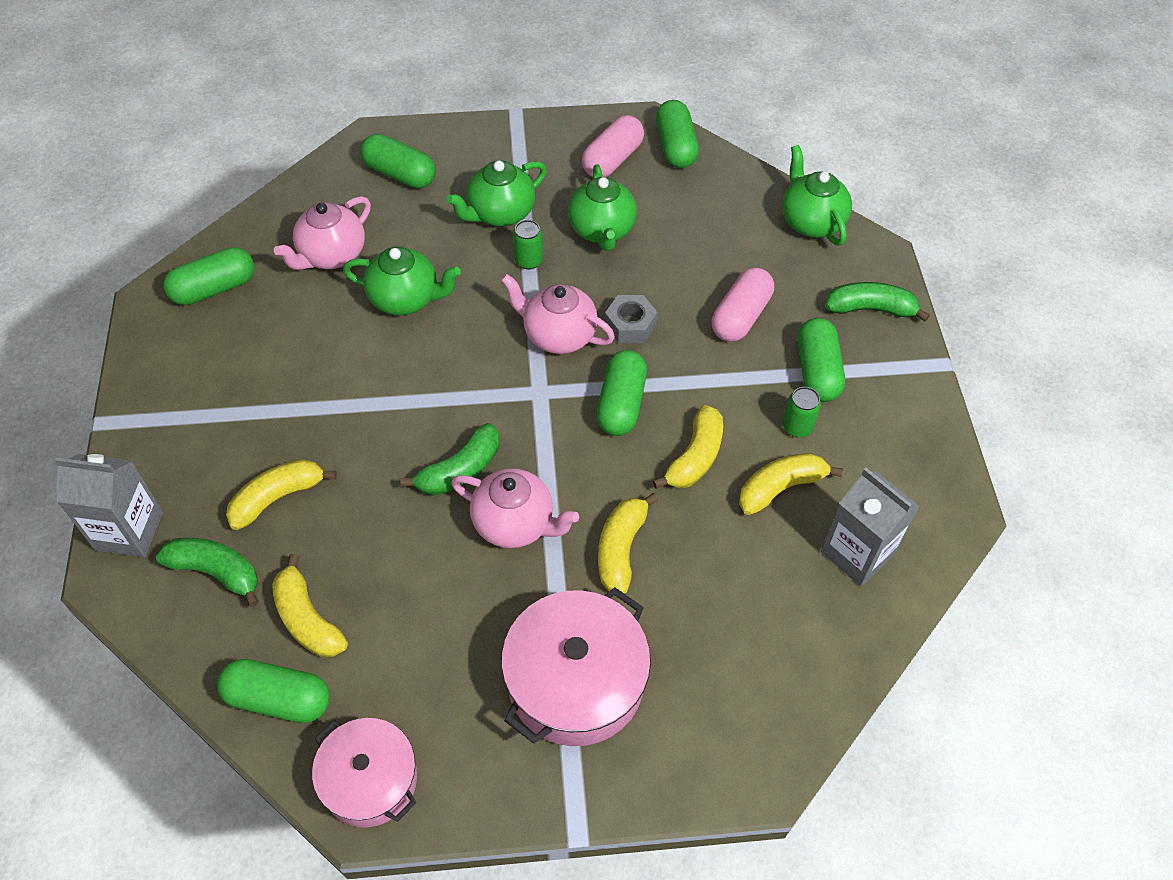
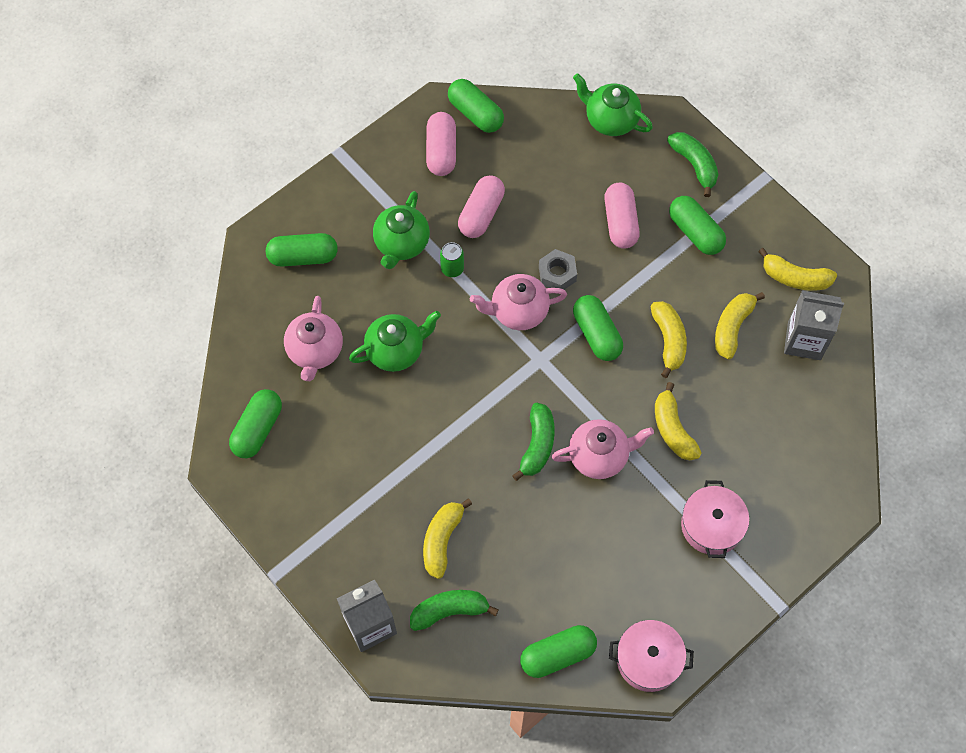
camera: 35 degrees left, 10 degrees up
yellow banana [272,554,348,657] -> yellow banana moved to [758,248,837,291]
pink pot [501,587,651,746] -> pink pot [681,480,749,558], size x0.66
green teapot [568,164,637,251] -> pink capsule [458,175,505,238]
green can [782,387,821,437] -> none
green banana [825,282,930,321] -> green banana turned 90 degrees clockwise [667,132,719,197]

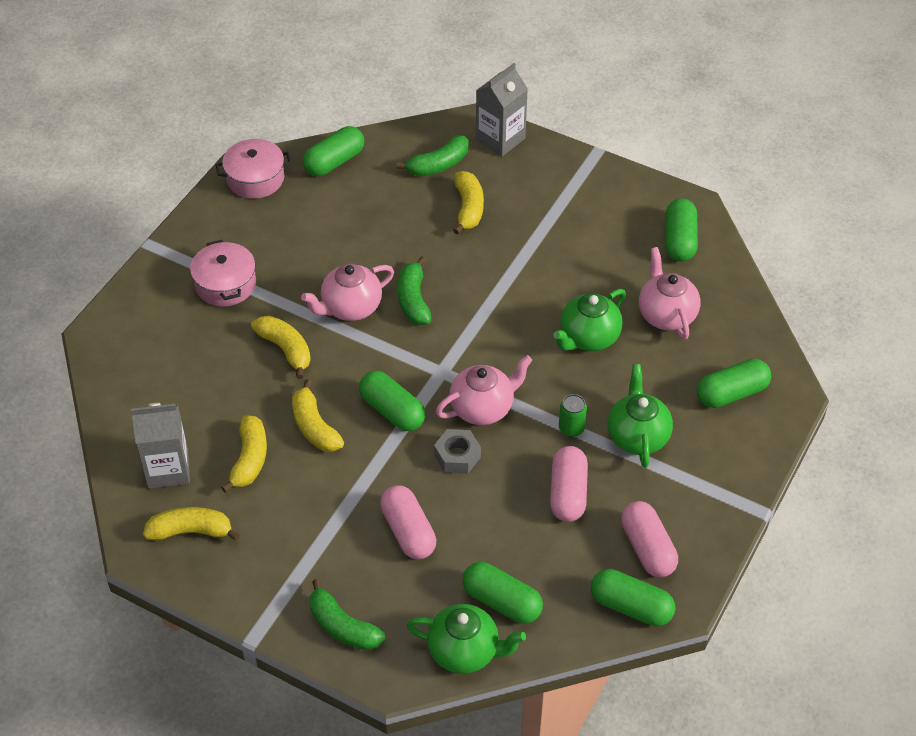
camera: 160 degrees right, 15 degrees down
green capsule [669,196,726,255] -> green capsule moved to [463,562,543,624]

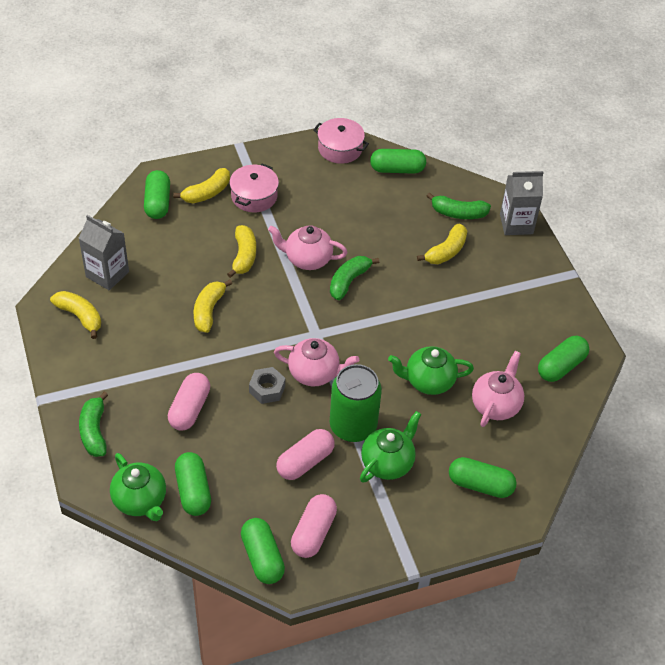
camera: 40 degrees right, 0 degrees up
yellow banana [221,415,267,493] -> yellow banana moved to [173,168,230,203]
green capsule [359,371,426,431] -> green capsule moved to [144,170,170,219]
green can [559,394,587,437] -> green can [330,364,382,442], size x2.23

